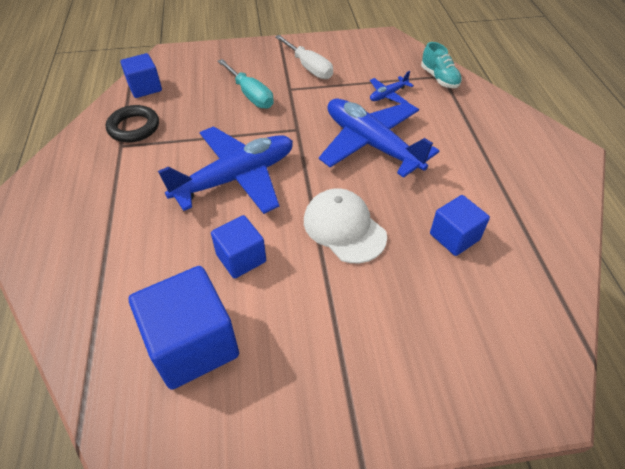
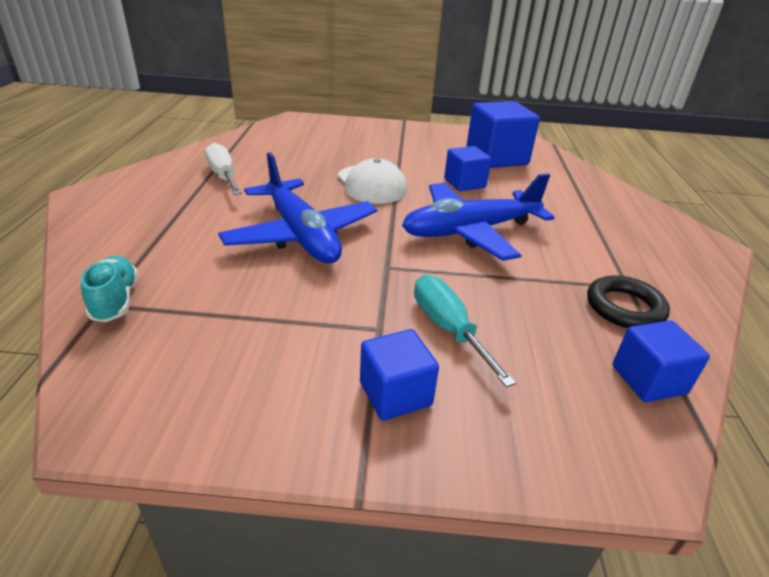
camera: 170 degrees left, 15 degrees down
white screwdriver [275,35,333,79] -> white screwdriver moved to [205,143,242,195]
blue plane [370,71,414,104] -> none
blue cube [430,195,490,256] -> blue cube moved to [360,329,439,421]

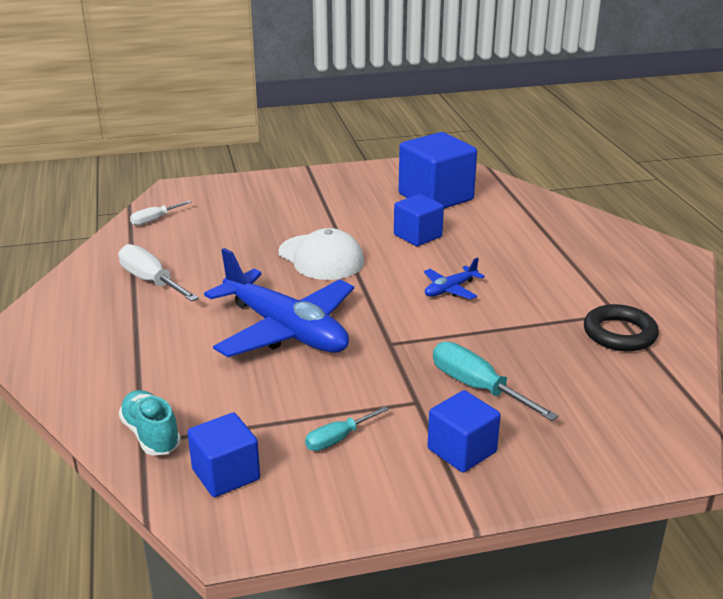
camera: 15 degrees left, 5 degrees down
blue plane [402,173,555,261] -> blue plane [424,257,485,299], size x0.43
blue cube [612,320,710,402] -> blue cube moved to [187,413,260,497]
none -> white screwdriver [130,200,191,226]
none -> turquoise screwdriver [305,406,389,451]

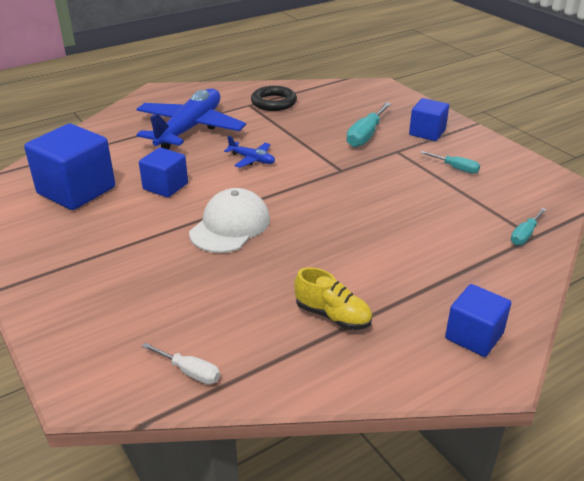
camera: 110 degrees left, 5 degrees up
white screwdriver [118,244,199,302] -> yellow shoe [294,267,372,330]
turquoise shoe [118,390,181,456] -> turquoise screwdriver [511,208,546,245]
blue cube [187,413,260,497] -> blue cube moved to [445,284,511,357]
blue plane [204,248,354,357] -> blue plane moved to [136,89,246,150]

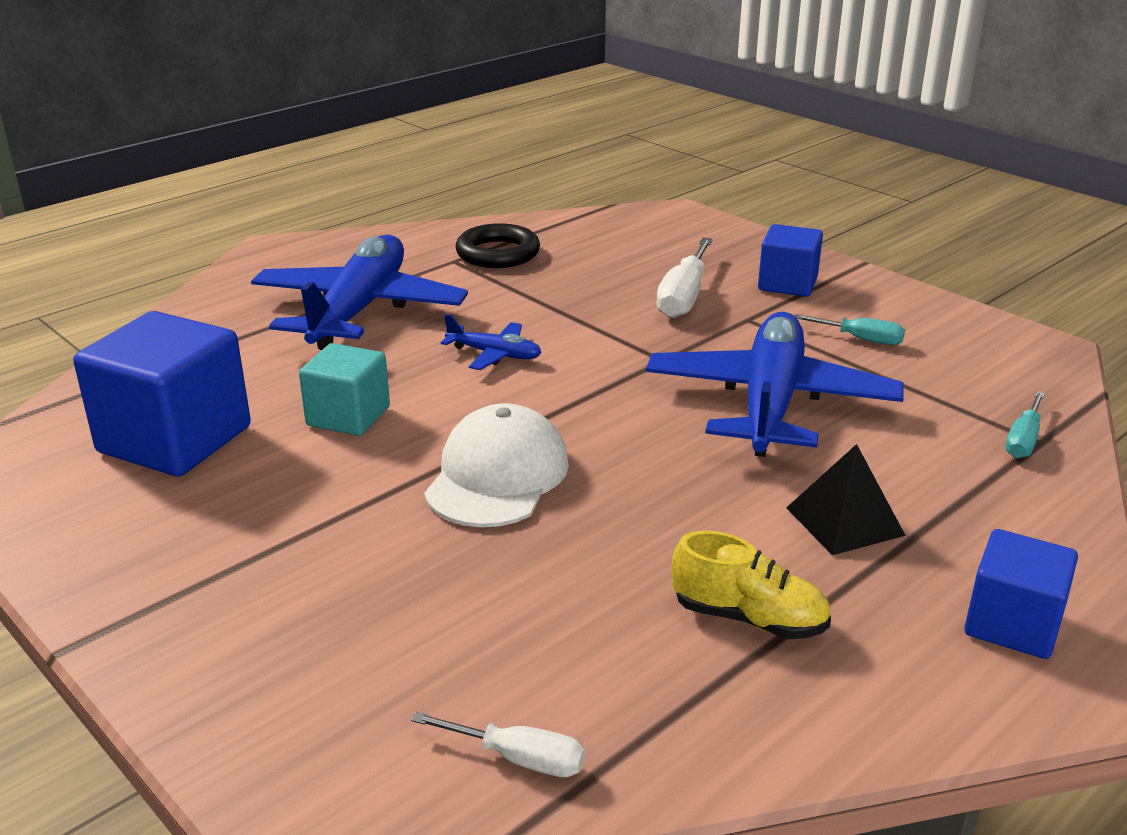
camera: 10 degrees left, 5 degrees down
blue cube [139,147,188,198] -> turquoise cube [299,343,390,436]
turquoise screwdriver [346,102,392,147] -> white screwdriver [656,238,713,318]
none -> blue plane [646,312,904,457]
none -> black pyramid [786,444,906,555]

